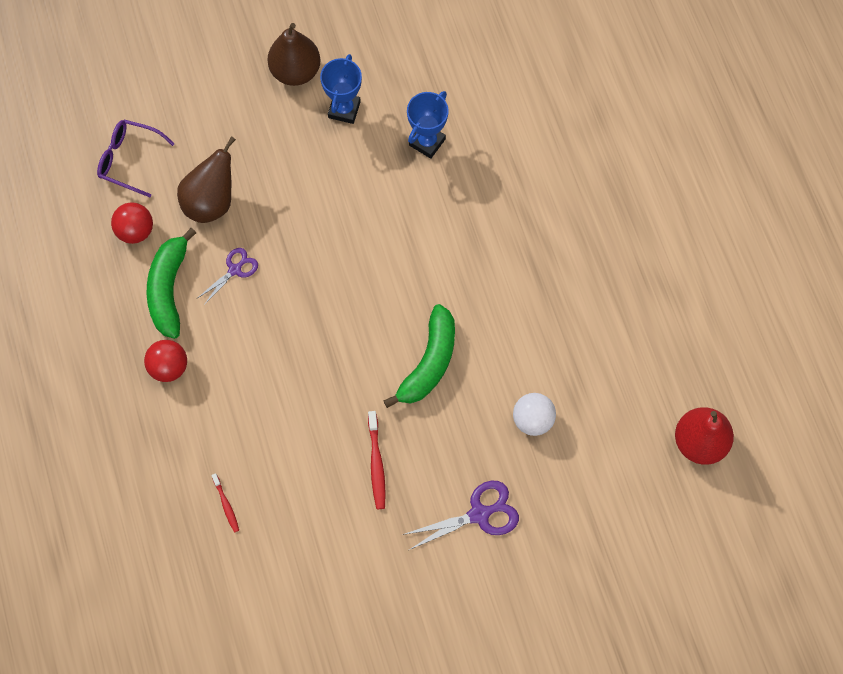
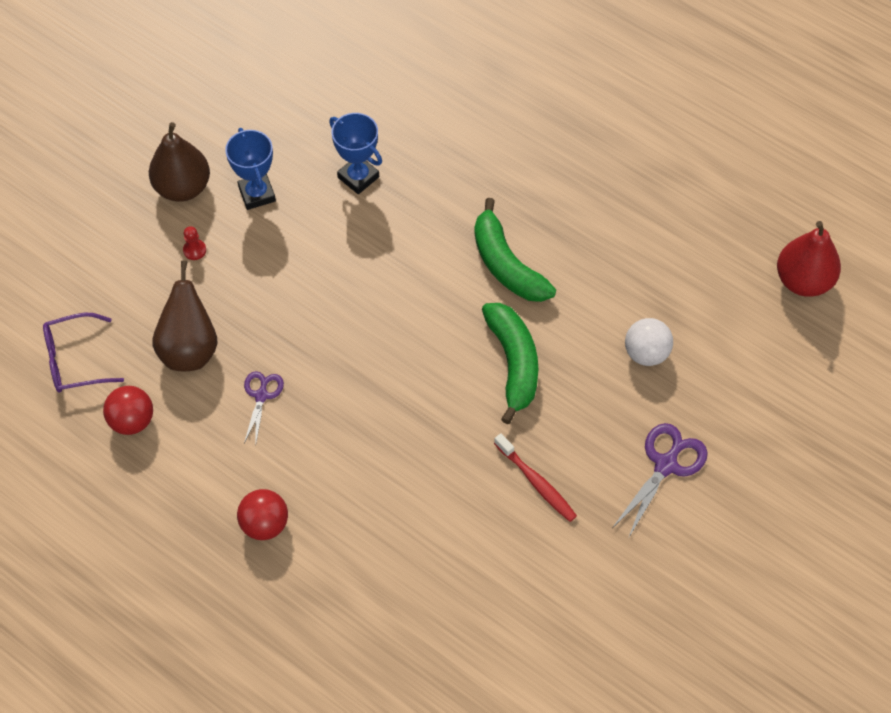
camera: 35 degrees left, 10 degrees down
green banana [147,228,196,339] -> green banana moved to [474,198,556,302]
red toothbrush [212,473,239,532] -> none
blue trophy [407,91,448,159] -> blue trophy turned 45 degrees counterclockwise [329,113,382,194]
none -> red pawn [183,226,206,260]

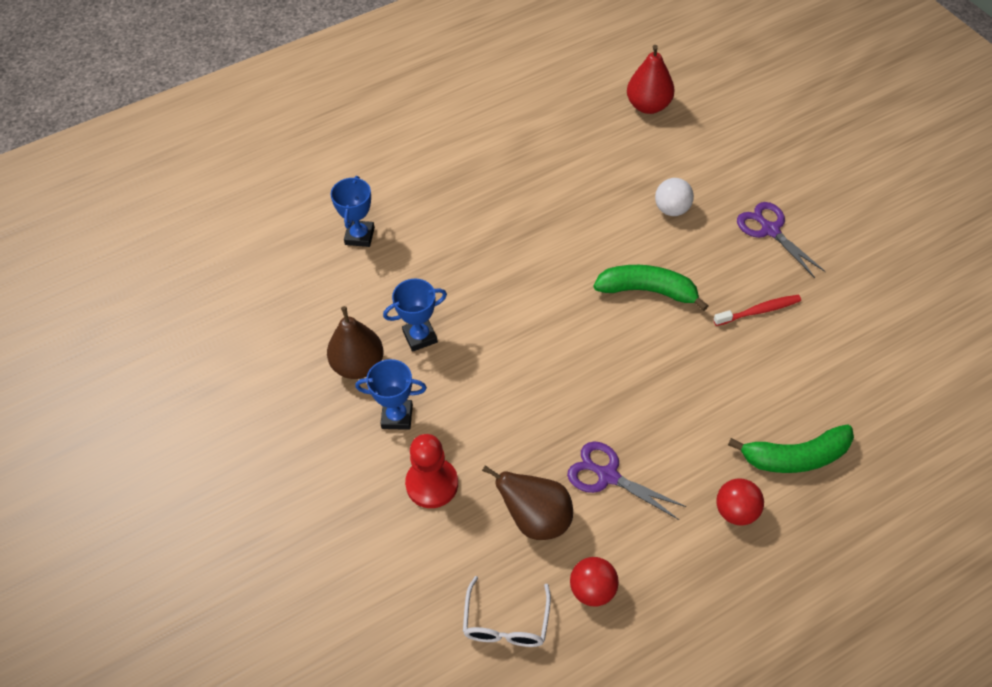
camera: 65 degrees left, 5 degrees down
purple glasses [43,312,124,393] -> white glasses [463,576,551,647]
brown pear [149,122,210,202] -> brown pear moved to [327,306,383,379]
red pawn [183,226,206,260] -> red pawn [405,434,458,508], size x2.35
purple scissors [244,371,284,443] -> purple scissors [567,441,686,520], size x1.57
green banana [474,198,556,302] -> green banana moved to [728,424,854,473]
none -> blue trophy [331,176,375,247]

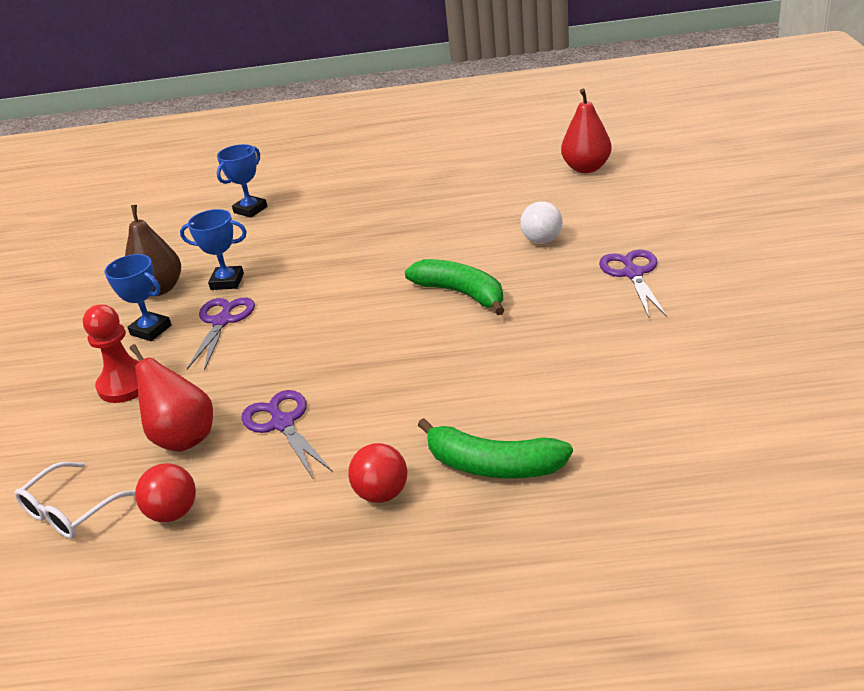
camera: 30 degrees right, 20 degrees down
brown pear [482,465,573,540] -> red pear [130,344,213,452]
red toothbrush [713,295,801,326] -> none
none -> purple scissors [187,297,255,371]

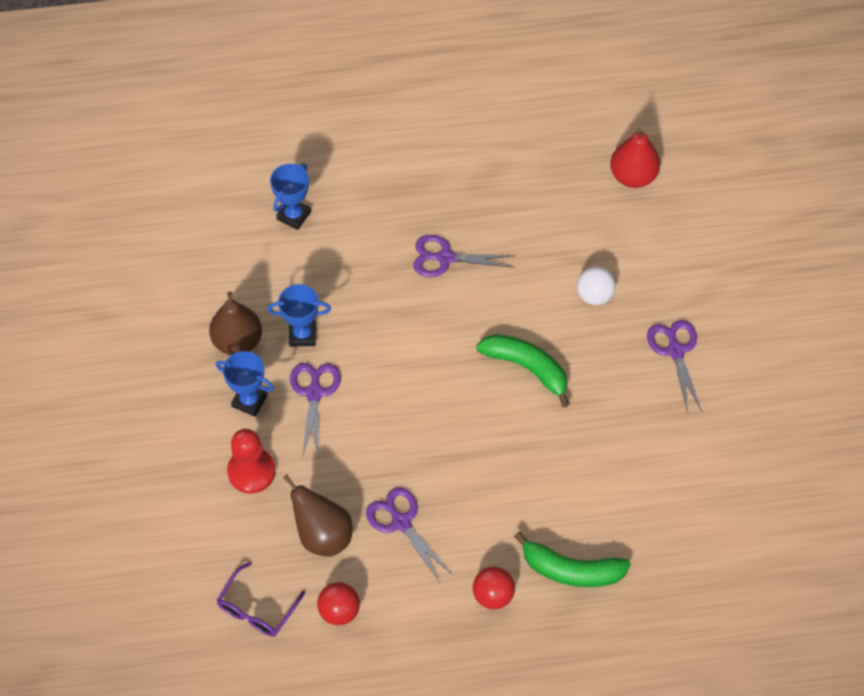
camera: 10 degrees left, 25 degrees up
white glasses [15,462,135,539] -> purple glasses [217,562,305,637]
red pear [130,344,213,452] -> brown pear [283,474,353,556]
none -> purple scissors [413,235,515,277]

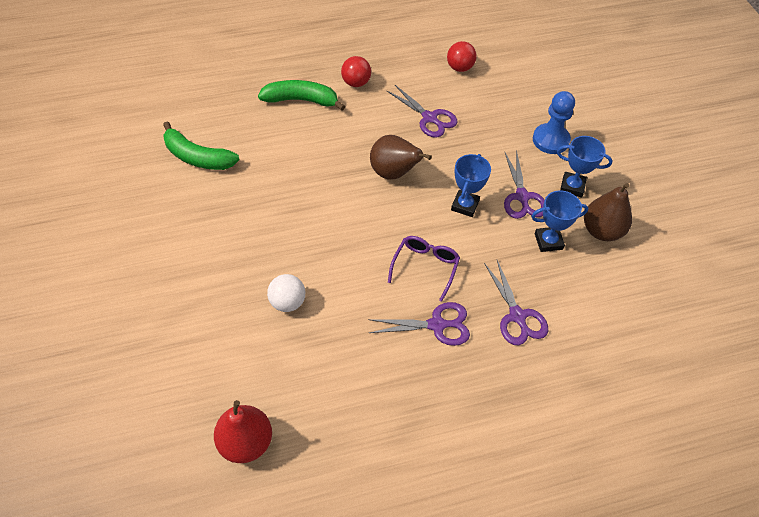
camera: 170 degrees right, 5 degrees down
purple glasses [217,562,305,637] -> purple glasses moved to [388,236,460,302]
red pawn [227,429,275,494] -> blue pawn [533,91,575,154]
blue trophy [270,163,311,230] -> blue trophy moved to [451,154,491,217]
brown pear [283,474,353,556] -> brown pear moved to [370,135,432,180]
green banana [476,334,570,407] -> green banana moved to [163,121,239,170]
purple scissors [647,320,702,414] -> purple scissors moved to [484,260,548,345]

